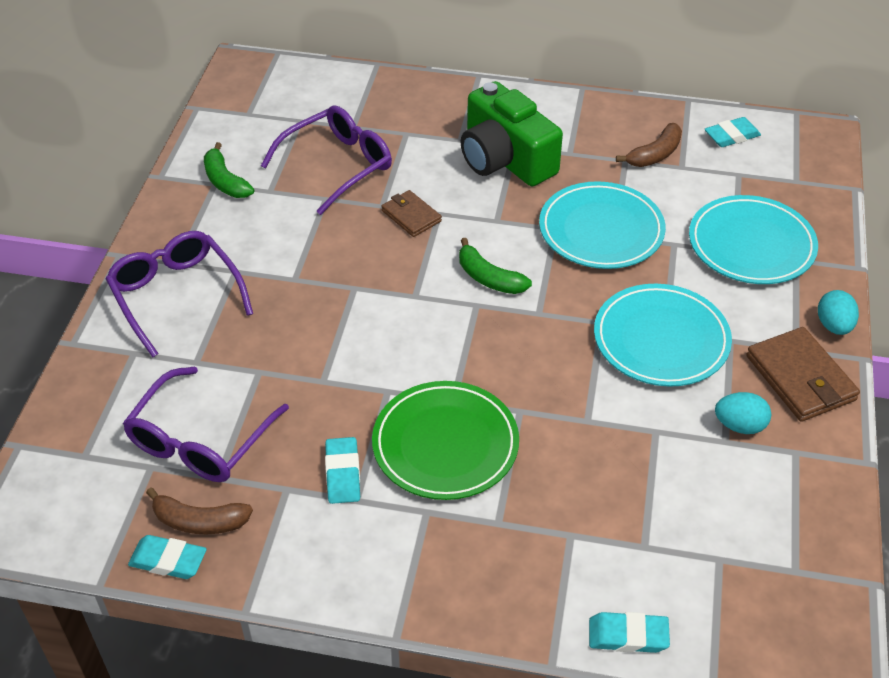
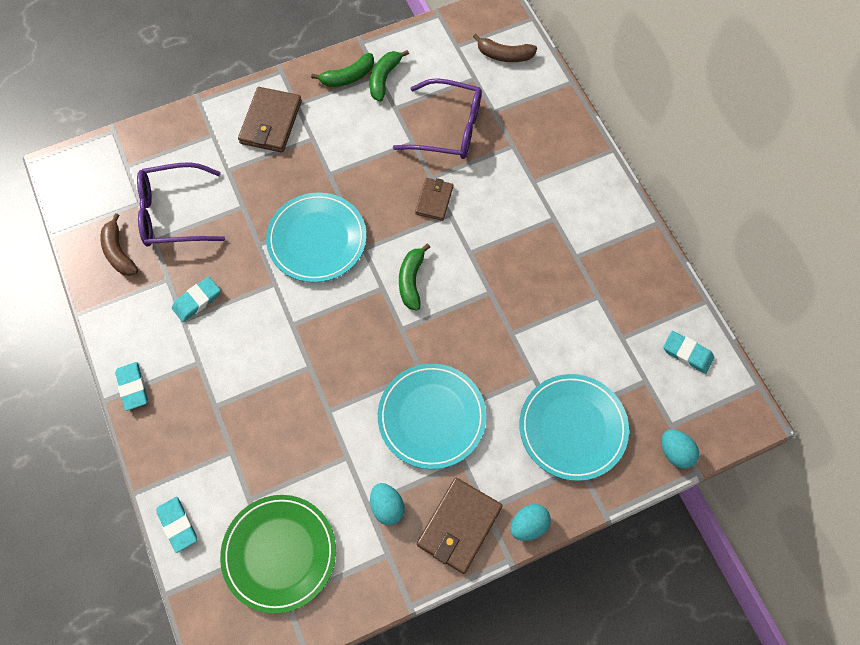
camera: 55 degrees right, 20 degrees up
purple glasses [106,231,253,357] -> brown wallet [238,87,302,153]
turquoise eraser [128,535,207,579] -> turquoise eraser moved to [115,362,148,411]
green plate [372,381,519,500] -> green plate moved to [220,495,336,614]
green camera [460,81,563,186] -> none
turquoise plate [539,181,666,269] -> turquoise plate moved to [266,192,367,282]
brown banana [616,123,682,167] -> brown banana moved to [473,34,537,62]
none -> green banana [311,53,374,87]
none -> turquoise egg [661,429,699,469]

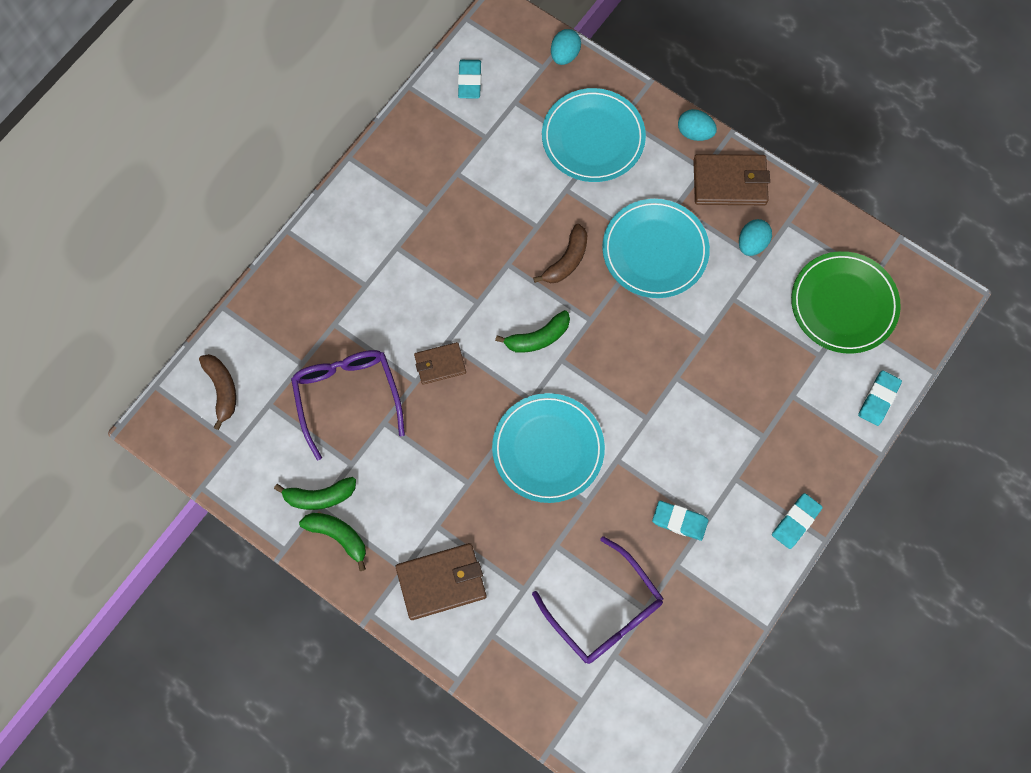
camera: 120 degrees left, 5 degrees up
brown banana [101,213,138,276] -> brown banana moved to [533,224,587,283]

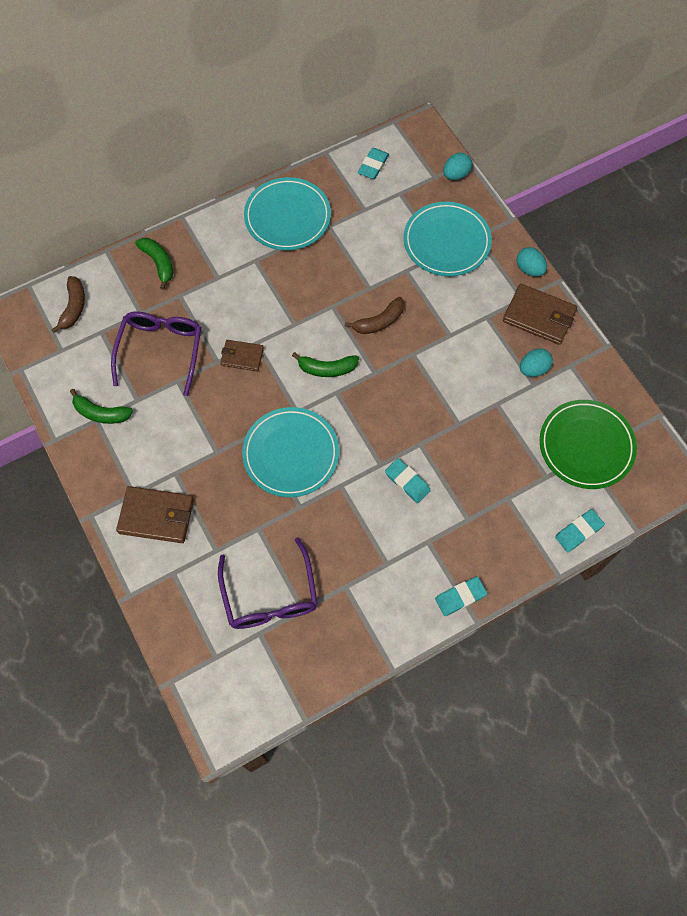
camera: 25 degrees right, 5 degrees down
green banana [299,513,366,571] -> green banana moved to [135,238,173,290]
turquoise plate [602,199,710,298] -> turquoise plate moved to [244,177,331,250]
turquoise eraser [652,501,708,541] -> turquoise eraser moved to [385,458,431,503]

